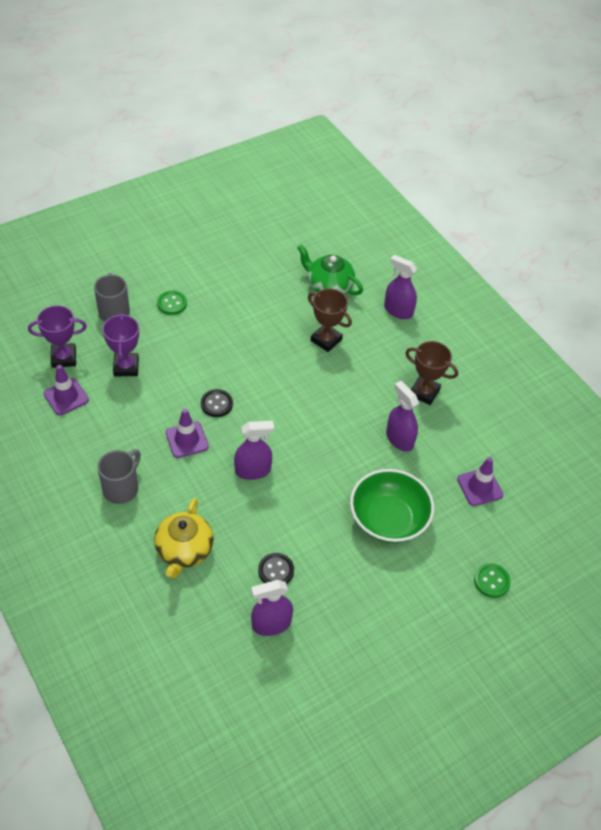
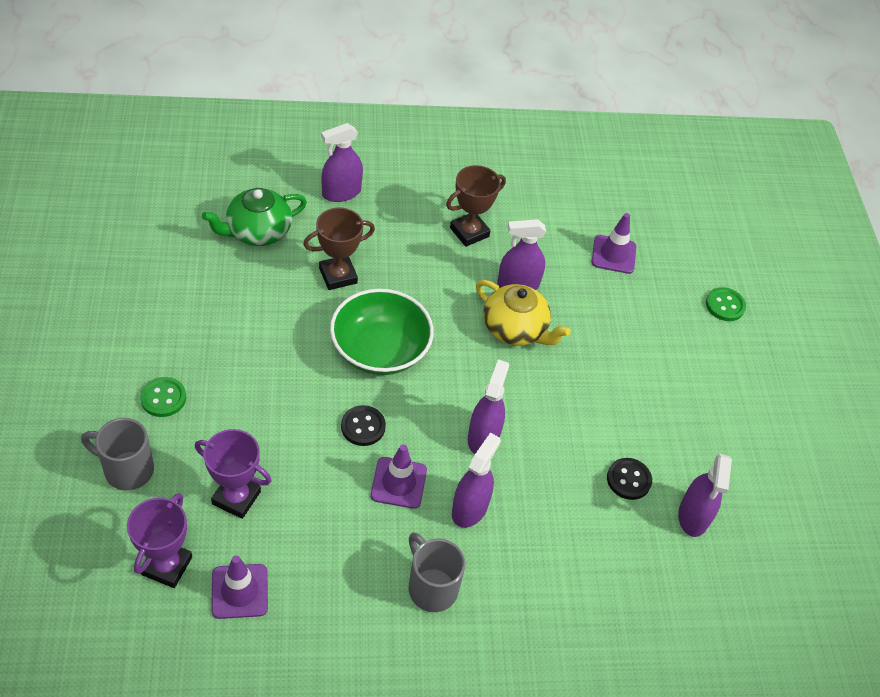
camera: 65 degrees left, 0 degrees up
yellow teapot [154,498,214,579] -> yellow teapot moved to [476,280,571,346]
green bowl [350,469,434,543] -> green bowl moved to [330,289,434,375]
none -> purple spray bottle [452,433,501,528]

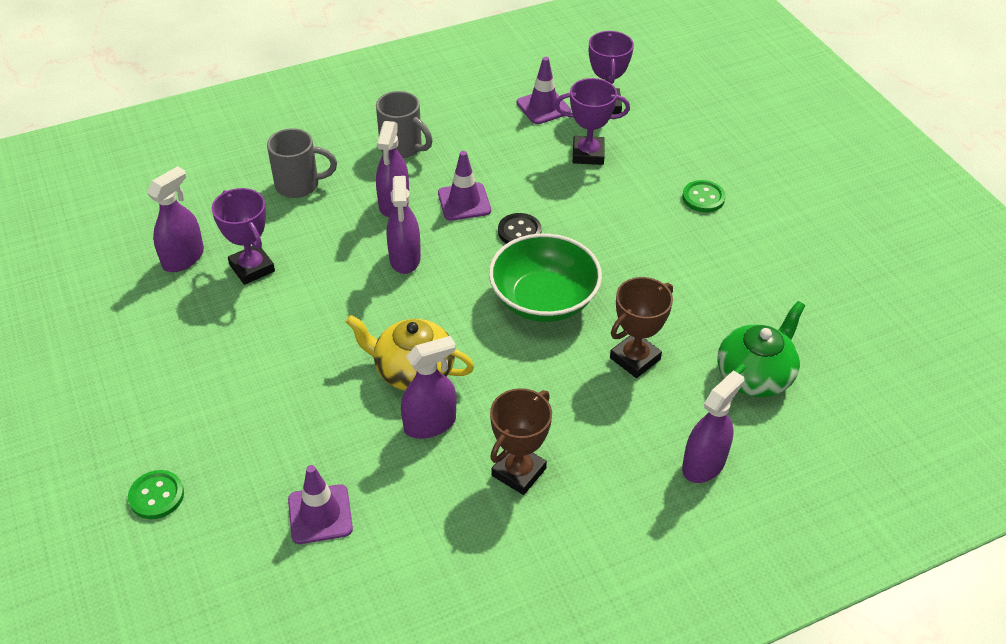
camera: 165 degrees right, 5 degrees down
grey mug [81,418,154,491] -> grey mug moved to [267,128,337,198]
black button [607,458,652,500] -> purple trophy [212,188,275,285]
purple spray bottle [678,454,732,537] -> purple spray bottle turned 45 degrees clockwise [147,166,204,272]

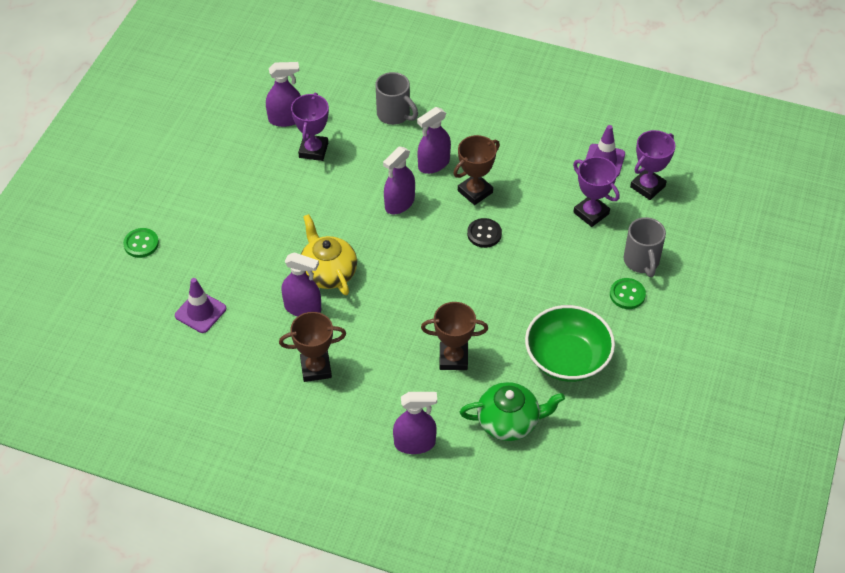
camera: 45 degrees right, 5 degrees up
grey mug [376,91,432,158] -> grey mug moved to [624,217,666,277]
purple traffic cone [438,151,491,221] -> brown trophy [453,135,500,205]
green bowl [489,233,602,322] -> green bowl moved to [525,305,615,382]

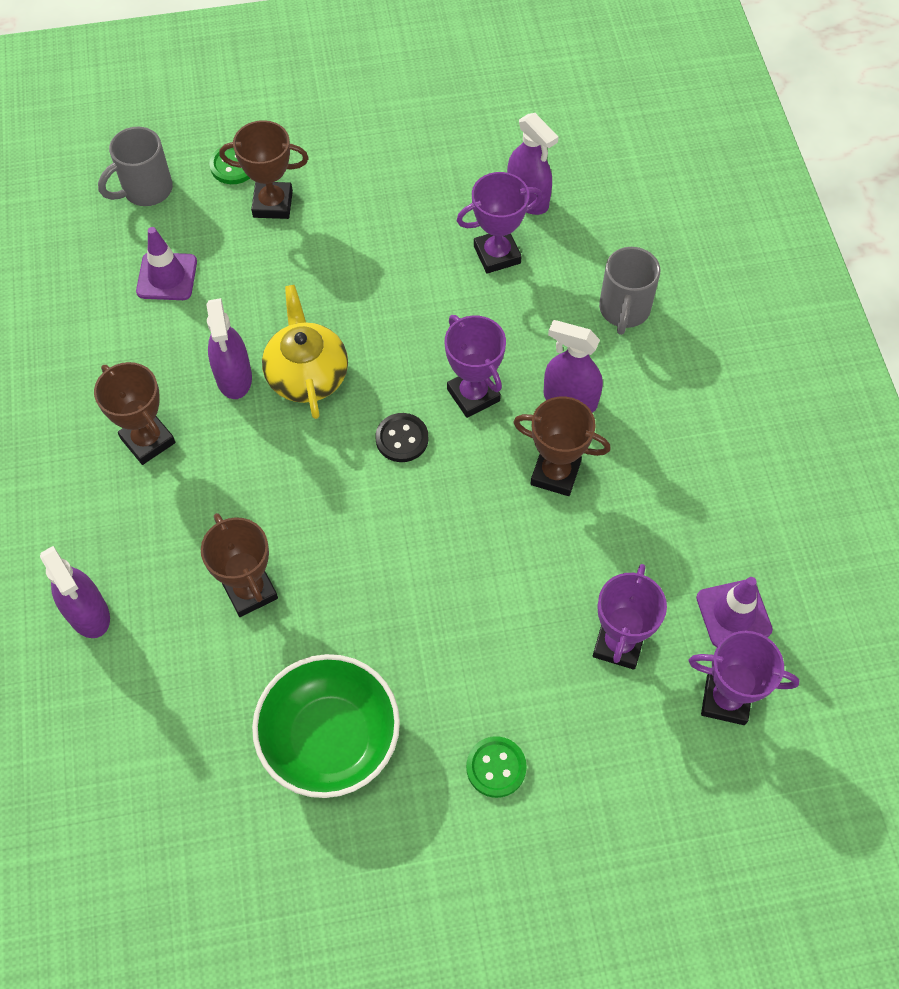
camera: 60 degrees right, 10 degrees up
yellow teapot [301,214,357,295] -> yellow teapot turned 45 degrees counterclockwise [262,285,348,419]
purple spray bottle [383,146,415,214] -> purple trophy [445,315,506,418]
green teapot [460,382,565,441] -> none
black button [467,218,502,248] -> black button moved to [375,413,428,462]
grey mug [624,217,666,277] -> grey mug moved to [98,127,173,206]
none -> brown trophy [219,120,309,219]

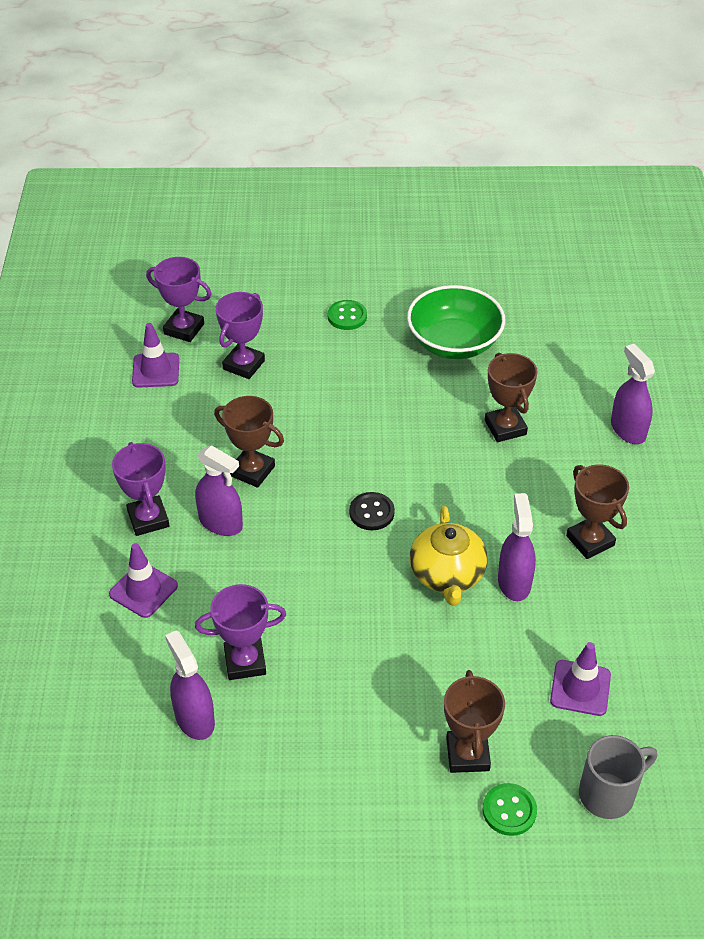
camera: 170 degrees left, 15 degrees down
brown trophy [219,120,309,219] -> brown trophy turned 75 degrees clockwise [444,670,505,773]
purple trophy [445,315,506,418] -> purple trophy moved to [112,442,169,536]
grey mug [599,247,660,335] -> purple traffic cone [109,543,178,618]

